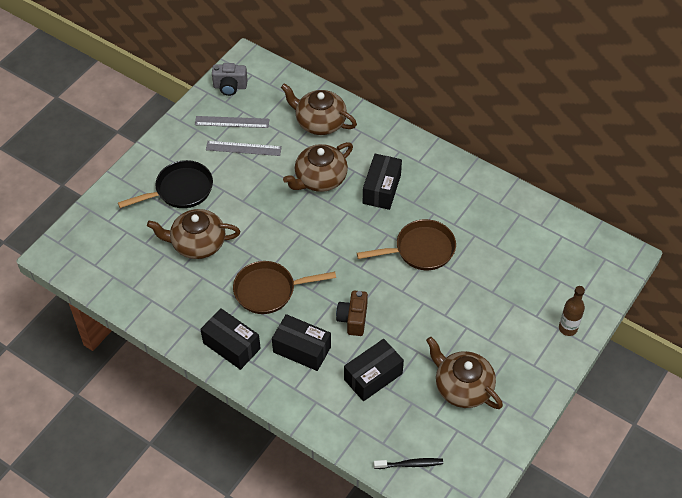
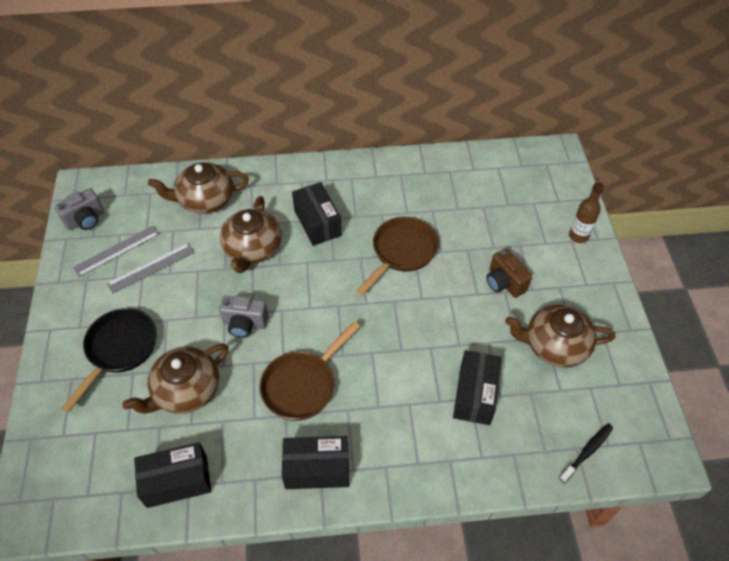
camera: 40 degrees left, 0 degrees up
black box [272,314,331,371] -> black box moved to [134,442,211,508]
brown camera [336,291,368,336] -> brown camera moved to [486,249,532,298]
none -> grey camera [219,296,268,338]

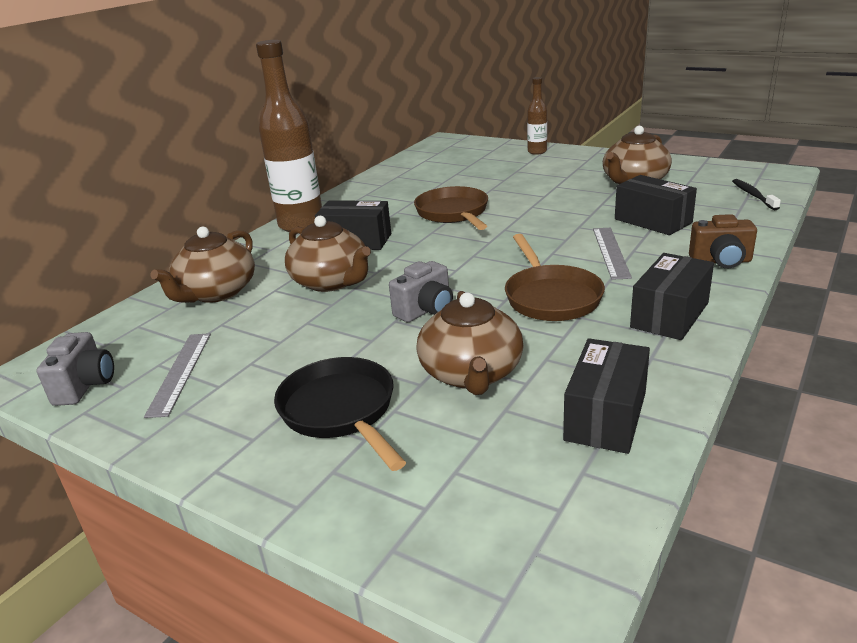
camera: 50 degrees left, 25 degrees down
grey ruler [107,243,195,294] -> grey ruler moved to [593,228,632,280]
brown camera [486,249,532,298] -> brown camera moved to [689,214,757,268]
none -> brown bottle [256,40,322,232]

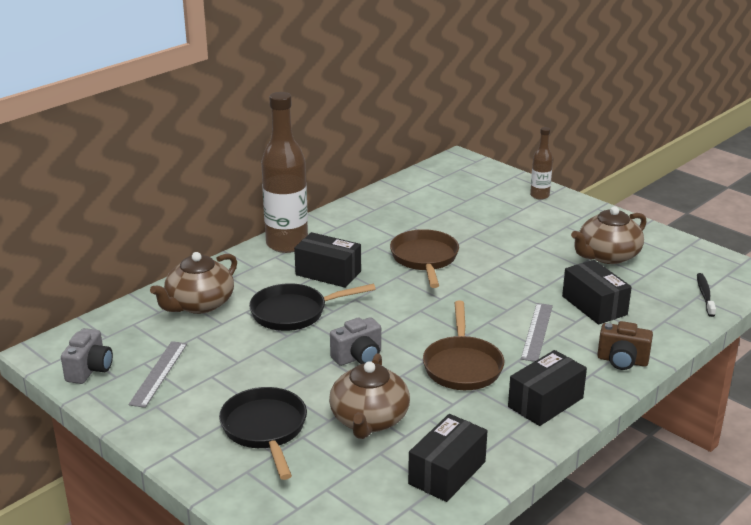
camera: 10 degrees right, 0 degrees up
brown teapot [285,216,371,292] -> black pan [249,283,376,331]

